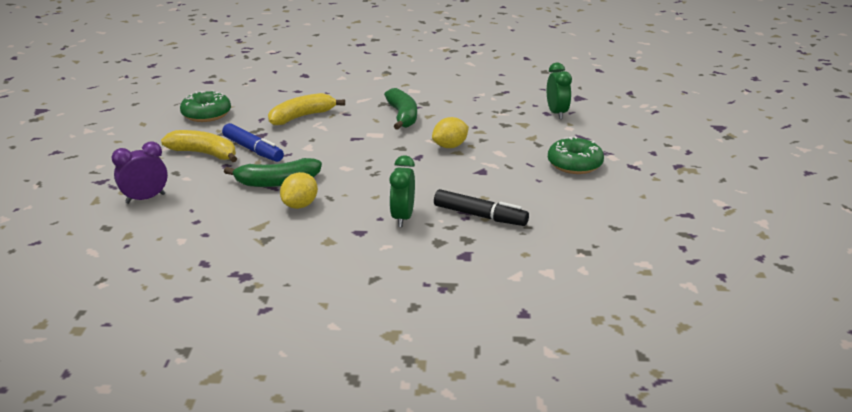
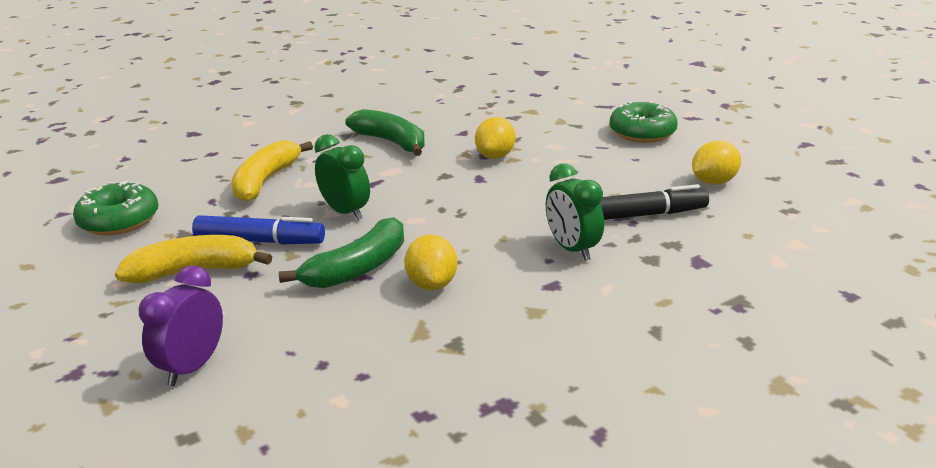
camera: 35 degrees left, 0 degrees up
green clock [547,63,572,119] -> green clock moved to [314,134,370,220]
none -> yellow lemon [692,141,741,185]

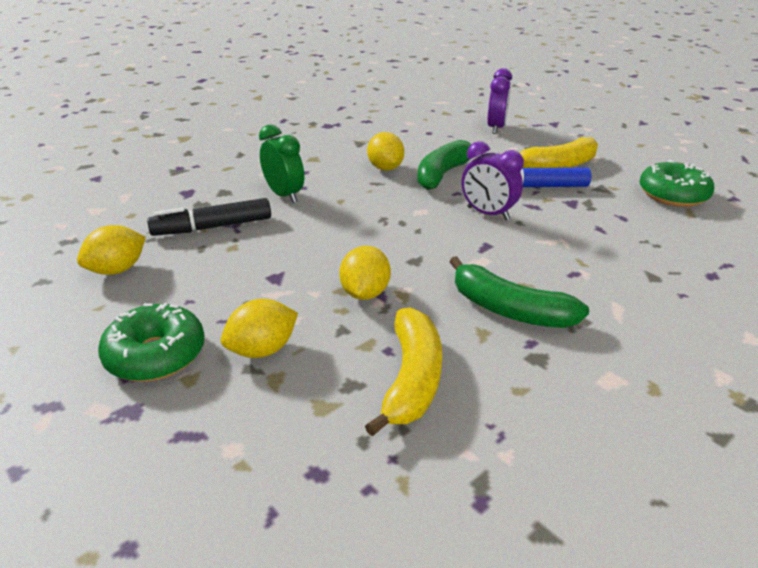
camera: 170 degrees right, 5 degrees up
yellow banana [231,140,313,202] -> yellow banana moved to [365,307,442,436]
green clock [314,134,370,220] -> purple clock [462,141,524,220]
none -> yellow lemon [221,299,298,358]

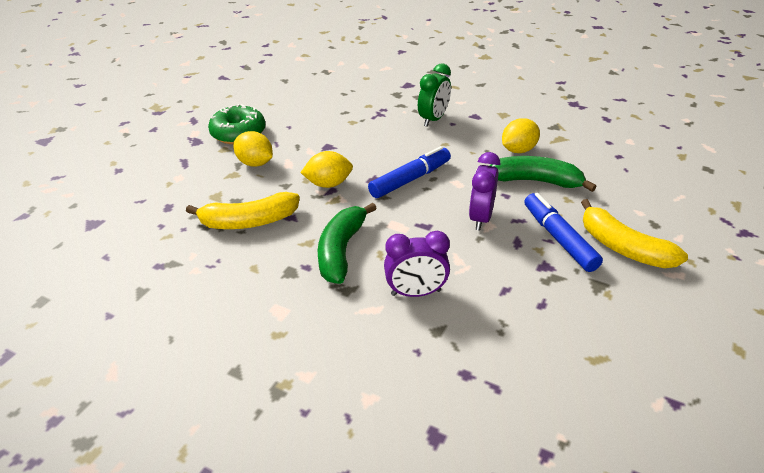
camera: 70 degrees right, 5 degrees up
yellow lemon [77,225,146,275] -> none
black marker [147,198,271,236] -> none
purple clock [487,68,512,134] -> purple clock moved to [384,231,450,297]
green donut [640,160,715,207] -> none
none -> blue marker [368,146,451,198]

